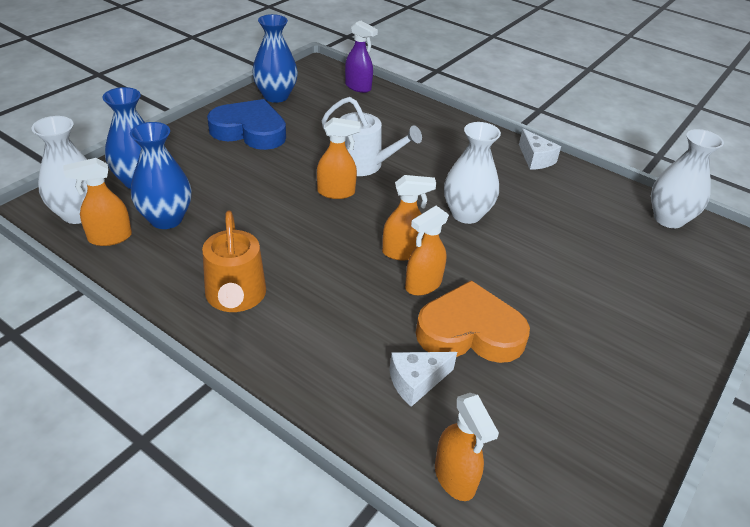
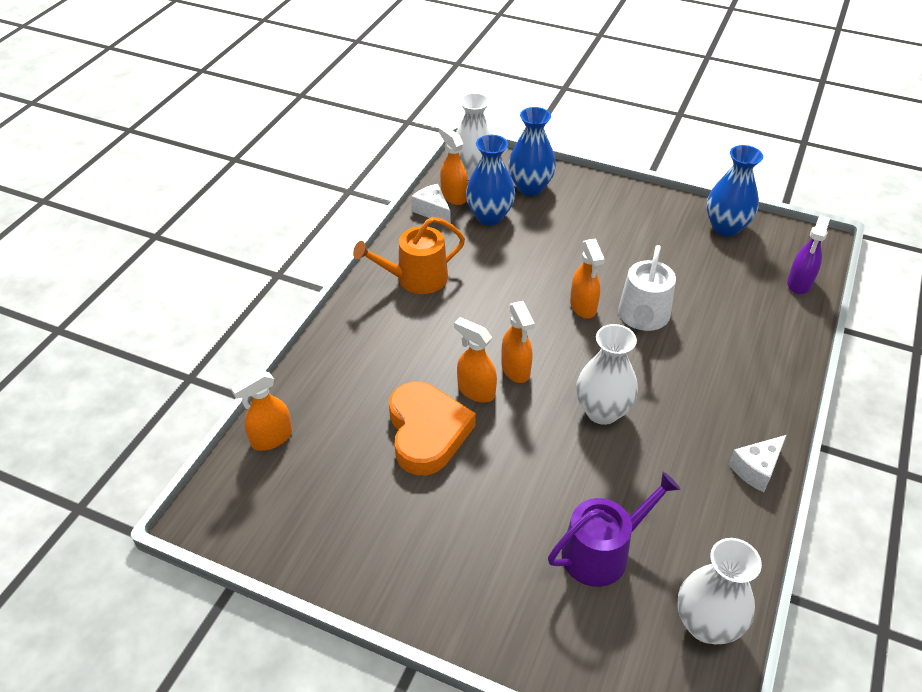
camera: 80 degrees right, 5 degrees up
blue heart [207,99,286,150] -> none
white cheese [389,352,457,407] -> white cheese moved to [411,184,451,223]
none -> purple watering can [548,472,681,587]

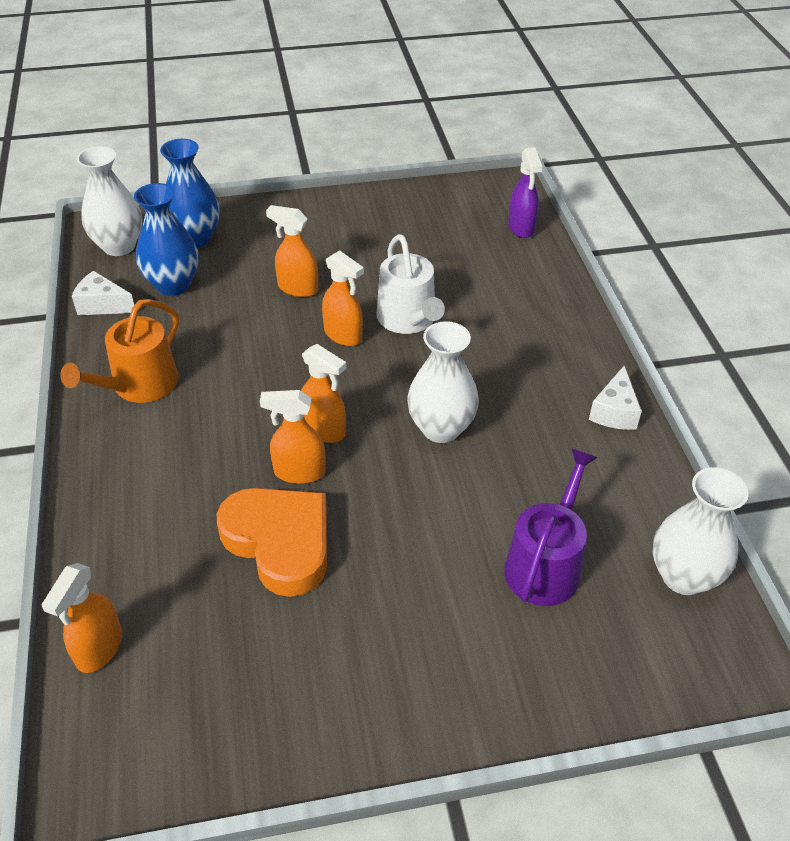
camera: 35 degrees left, 0 degrees up
orange spray bottle [439,126,468,205] -> orange spray bottle moved to [266,205,318,297]
blue vase [707,145,763,236] -> none

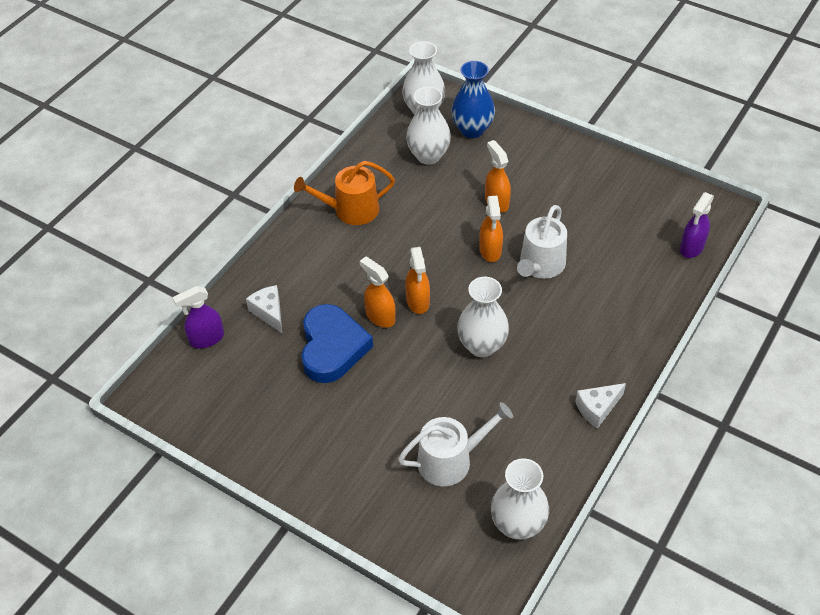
camera: 45 degrees right, 5 degrees up
orange spray bottle [42,563,122,673] -> purple spray bottle [173,286,224,348]
white cheese [72,271,134,315] -> white cheese moved to [246,285,282,333]
blue vase [134,183,199,296] -> white vase [406,87,451,165]
orange heart [217,488,327,597] -> blue heart [301,304,373,383]
purple watering can [504,449,597,606] -> white watering can [398,402,513,486]

